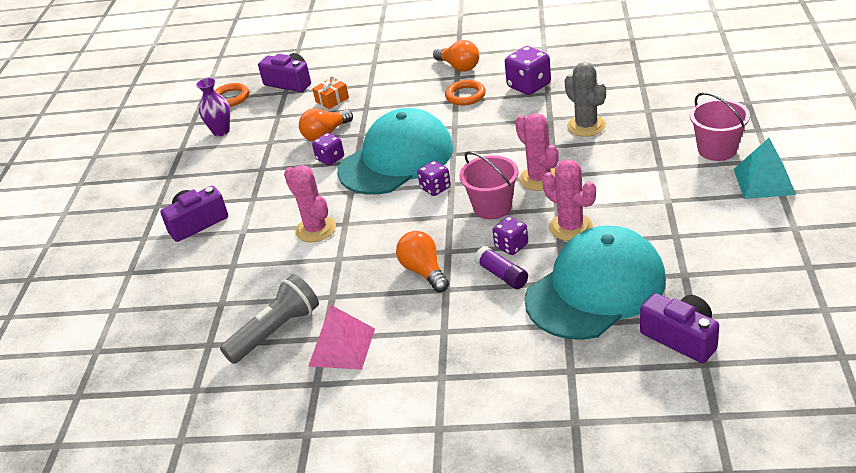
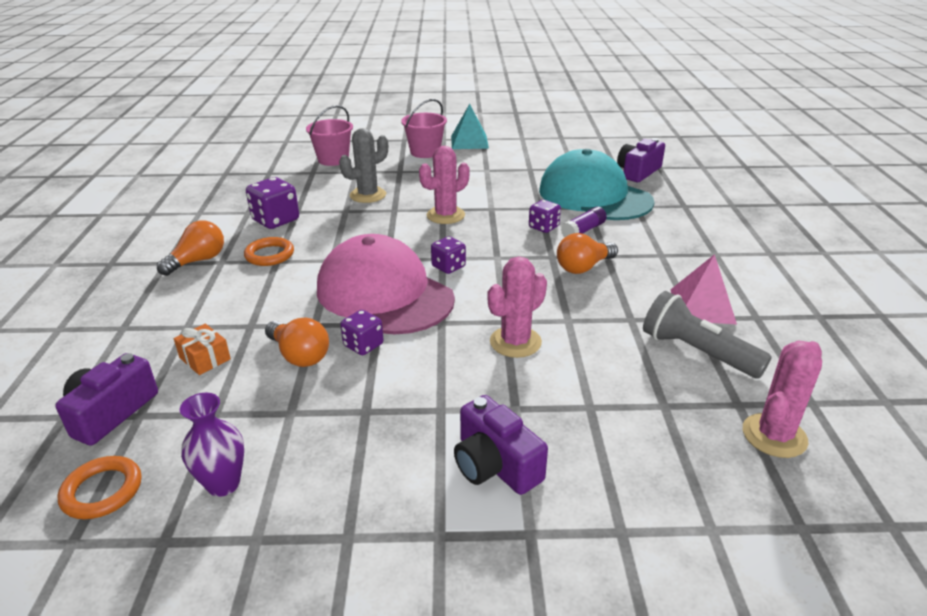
camera: 100 degrees left, 5 degrees down
turquoise cap [337,108,453,195] -> pink cap [317,234,455,334]
pink bucket [459,151,519,219] -> pink bucket moved to [306,105,353,166]
pink cactus [542,159,596,241] -> pink cactus moved to [743,340,822,458]

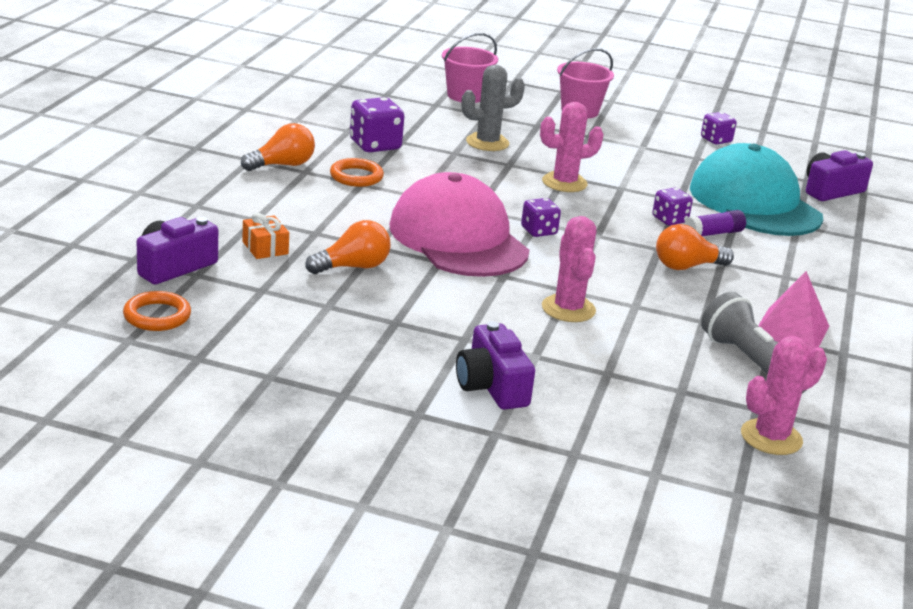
camera: 15 degrees right, 5 degrees down
purple vase [180,393,244,497] -> none
orange light bulb [265,318,329,367] -> orange light bulb turned 90 degrees counterclockwise [305,220,391,274]
purple dice [340,310,384,355] -> purple dice moved to [701,112,737,144]
turquoise pyramid [451,104,489,149] -> none
pink cactus [487,256,547,358] -> pink cactus turned 75 degrees counterclockwise [542,216,596,322]

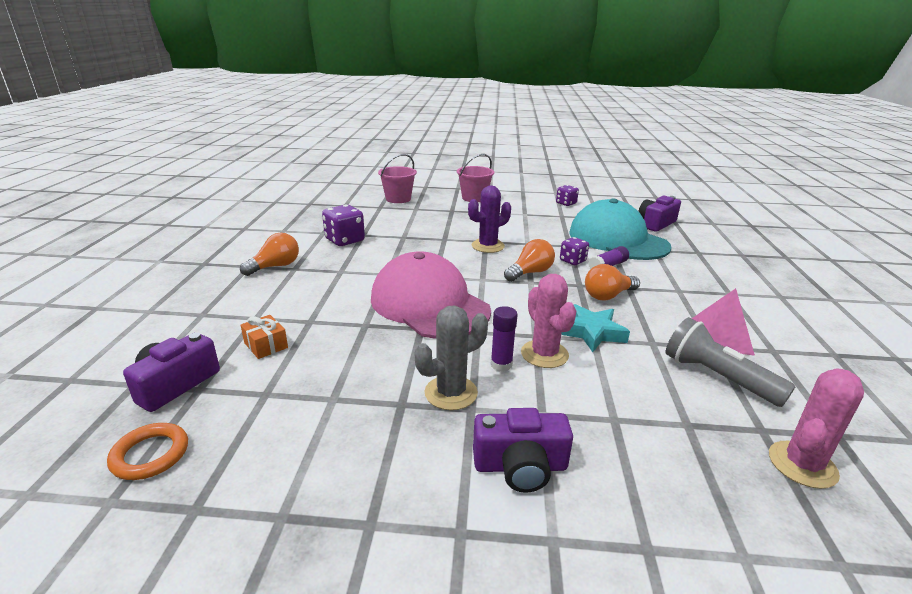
camera: 10 degrees left, 0 degrees up
orange light bulb [305,220,391,274] -> orange light bulb moved to [504,239,555,282]
orange ring [330,158,384,187] -> none
purple camera [456,321,535,410] -> purple camera turned 60 degrees counterclockwise [473,408,573,493]
grey cactus [461,65,525,151] -> grey cactus moved to [415,305,488,410]
purple dice [521,198,561,237] -> none
pink cactus [540,102,604,192] -> purple cactus [468,186,511,253]
none -> purple glue stick [491,306,518,372]
none -> turquoise star [561,304,630,352]

